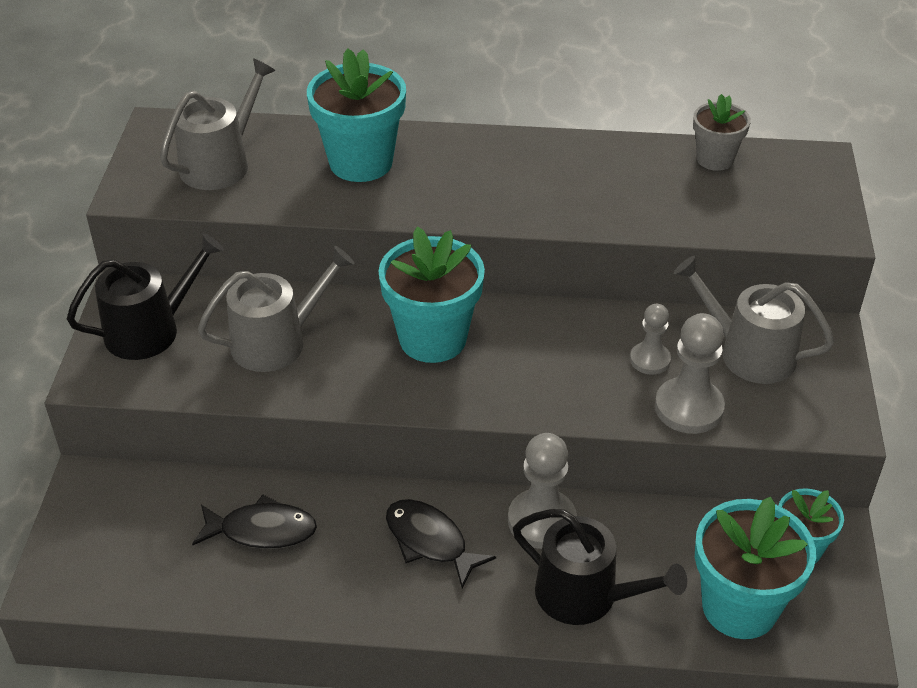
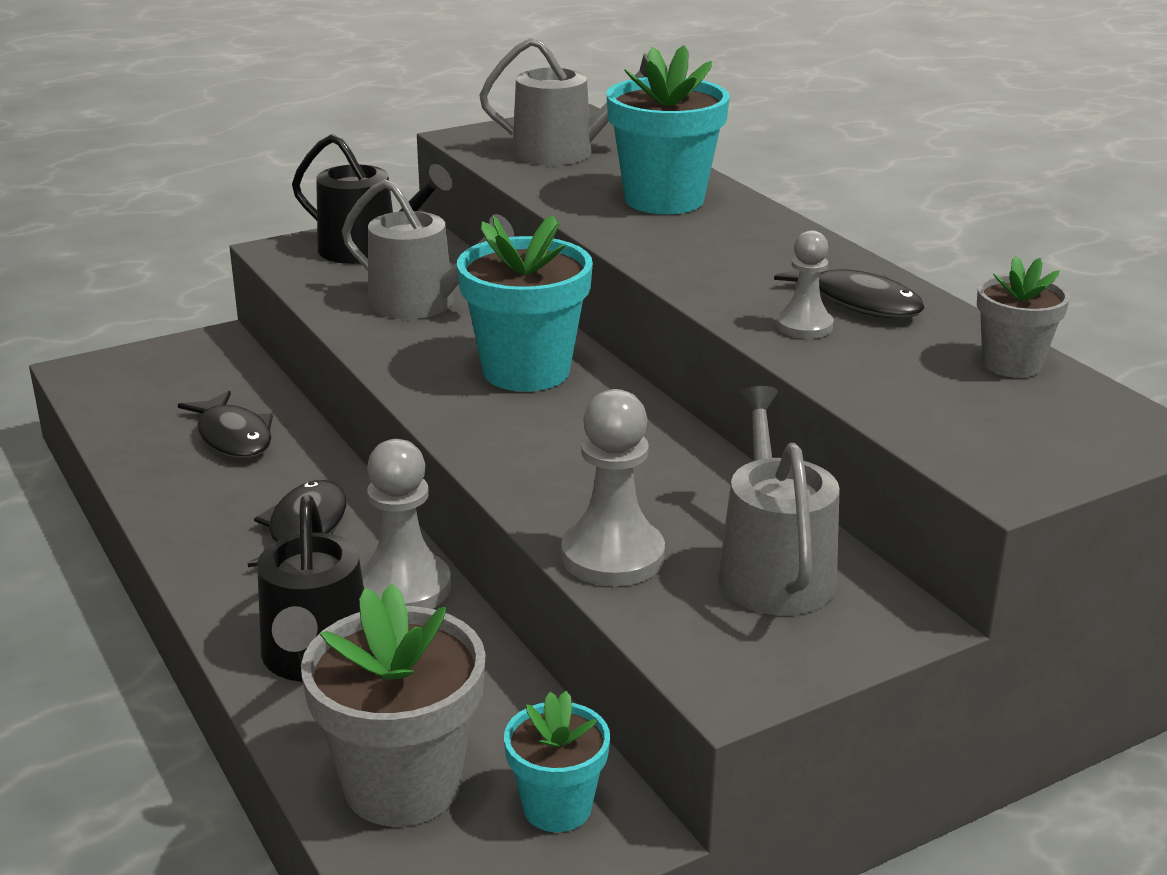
camera: 55 degrees right, 15 degrees down
grey pawn [630,304,671,375] -> grey pawn moved to [776,230,834,339]
turquoise flower pot [695,497,816,639] -> grey flower pot [301,584,486,827]
none -> black fish [774,269,925,318]

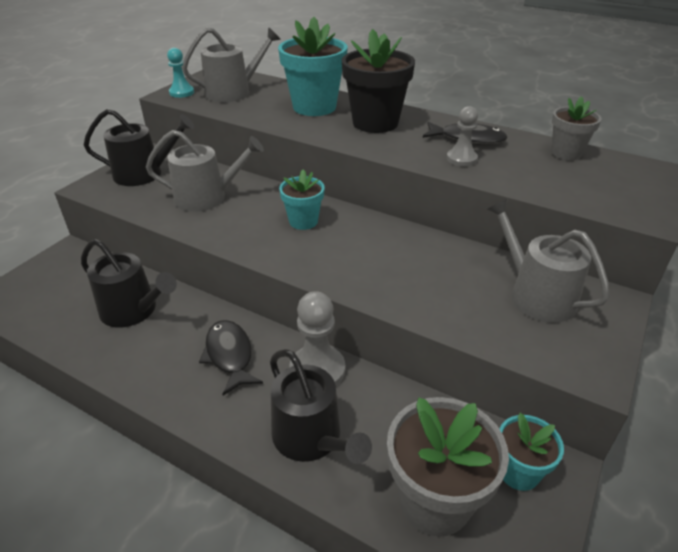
camera: 30 degrees left, 10 degrees up
black fish [178,391,273,458] -> black watering can [81,239,177,328]
turquoise flower pot [457,215,593,392] -> turquoise flower pot [279,169,325,230], size x0.58
grey pawn [561,389,665,586] -> none
none -> turquoise pawn [167,48,194,98]
none -> black flower pot [342,29,415,133]

